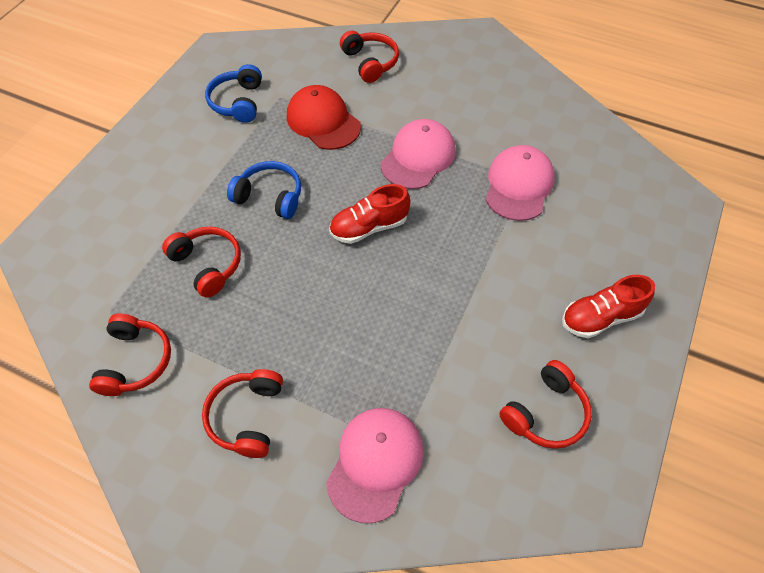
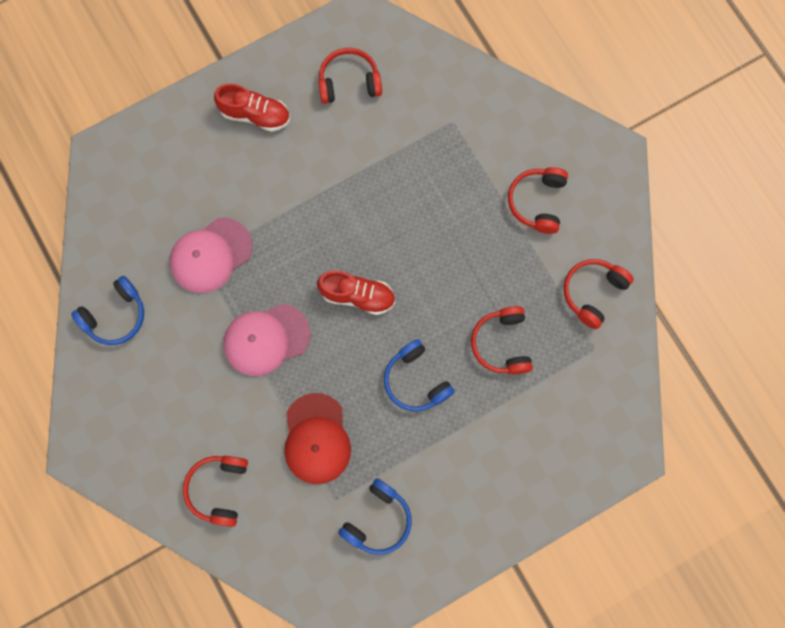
camera: 145 degrees left, 20 degrees up
red headphones [202,369,283,458] -> red headphones turned 150 degrees clockwise [508,167,568,234]
pink cap [326,408,423,523] -> none
none -> blue headphones [71,276,144,345]

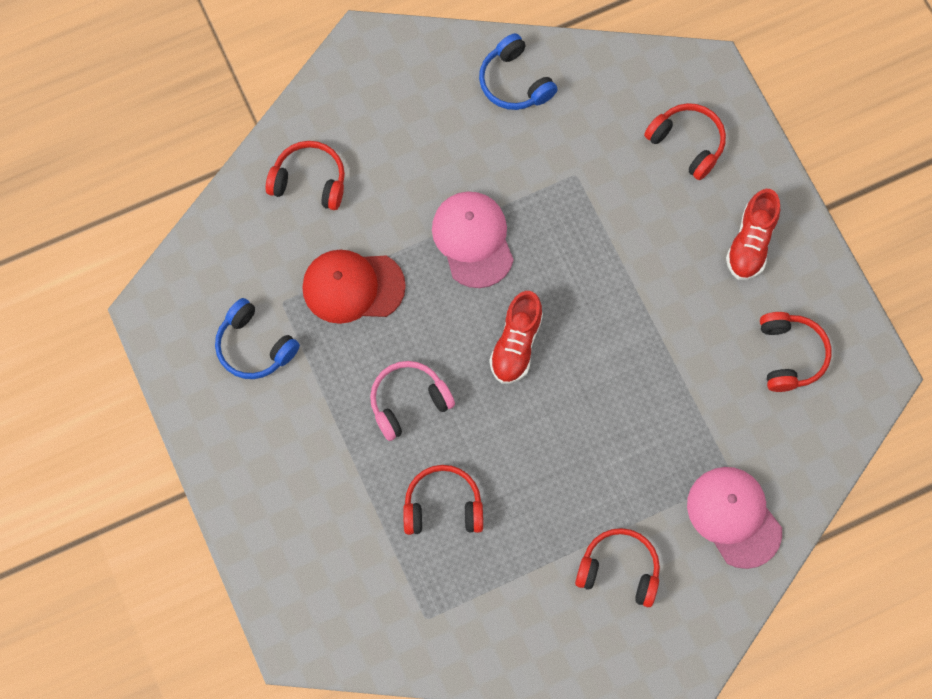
camera: 95 degrees right, 5 degrees down
pink cap [170,218,252,293] -> pink cap moved to [687,467,782,569]
blue headphones [384,339,455,411] -> pink headphones [370,361,455,441]
red headphones [564,259,634,329] -> red headphones moved to [644,103,726,180]

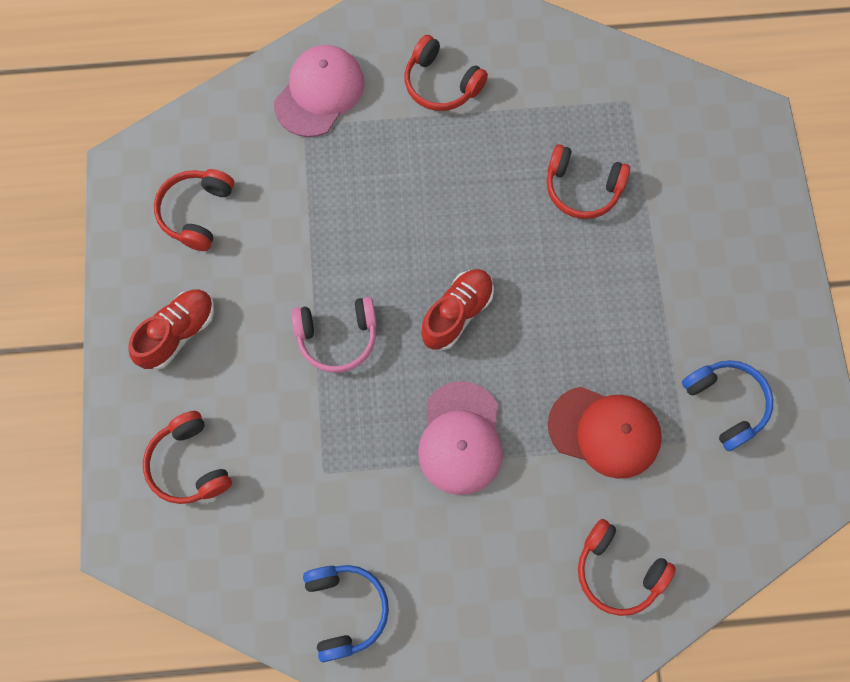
camera: 160 degrees left, 0 degrees up
pink headphones [370,361,455,441] -> pink headphones moved to [291,297,377,373]
pink cap [687,467,782,569] -> pink cap turned 135 degrees counterclockwise [274,45,365,137]

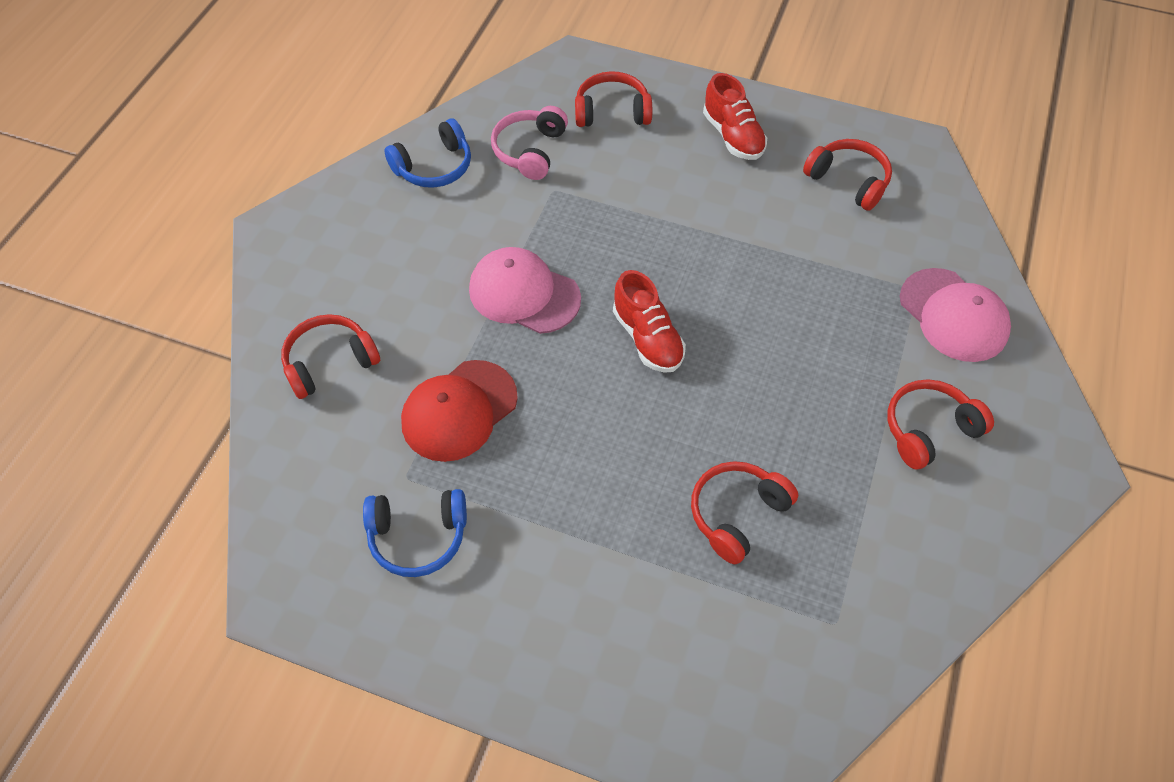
camera: 115 degrees right, 15 degrees down
pink headphones [291,297,377,373] -> pink headphones moved to [491,106,568,180]
blue headphones [303,565,389,662] -> blue headphones turned 45 degrees counterclockwise [384,119,471,188]

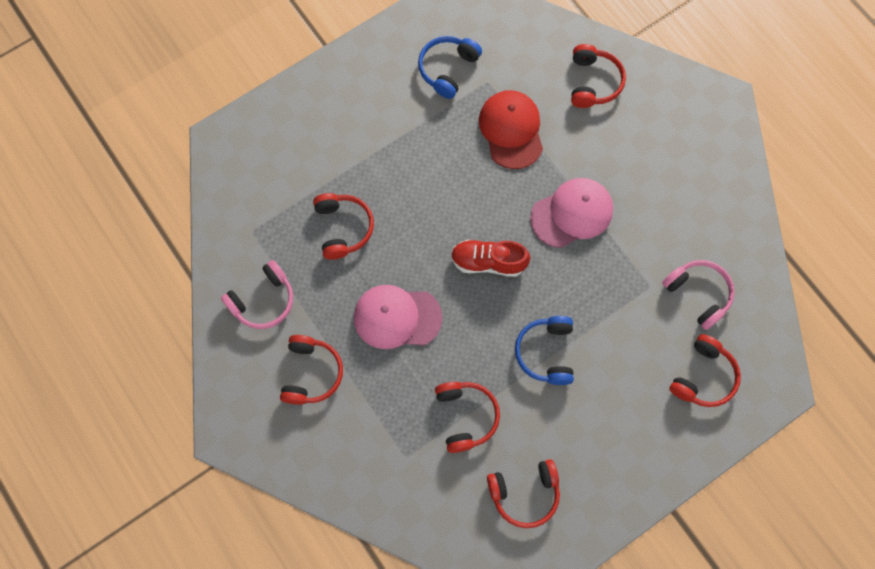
camera: 125 degrees right, 15 degrees up
blue headphones [384,119,471,188] -> blue headphones moved to [515,316,574,385]
red shoe [703,73,767,160] -> none
pink cap [900,268,1011,362] -> pink cap moved to [354,285,442,349]
none -> pink headphones [221,260,293,329]
none -> red headphones [435,382,500,453]

